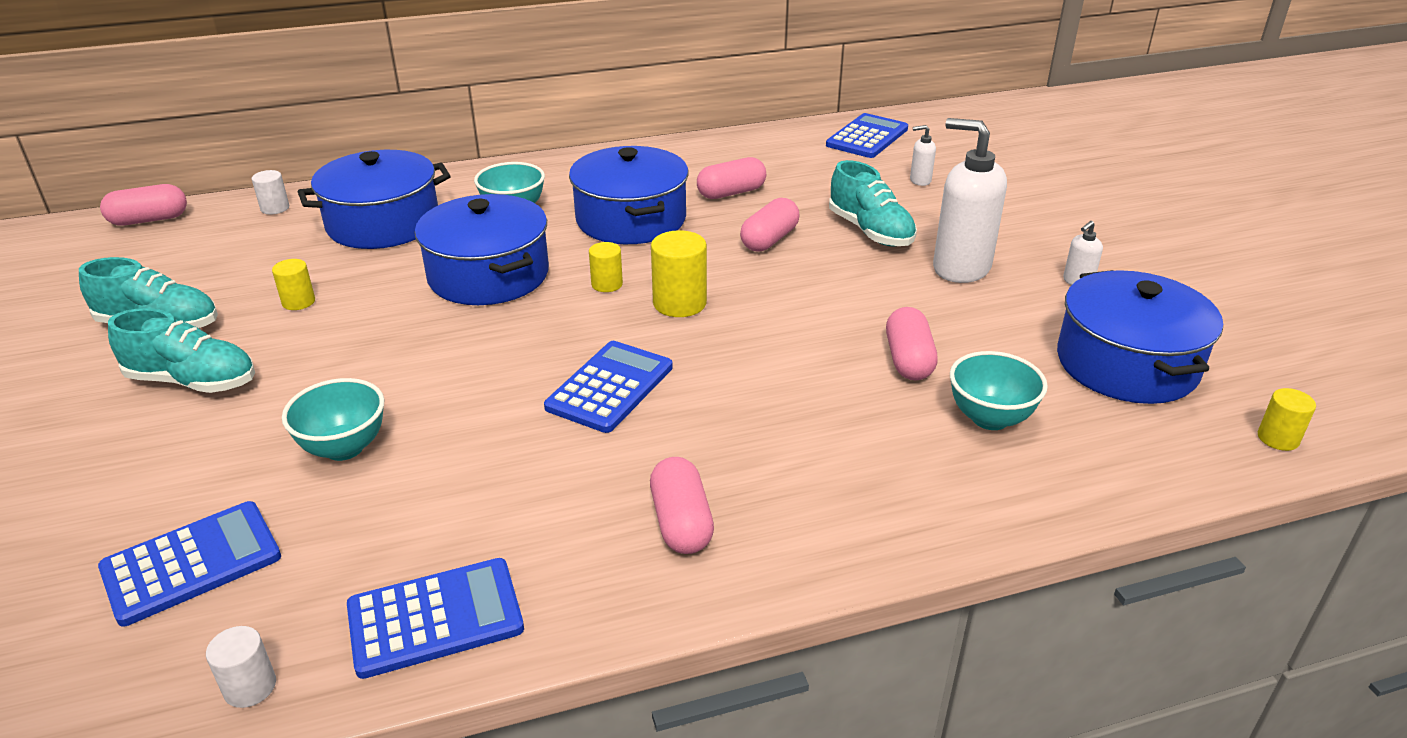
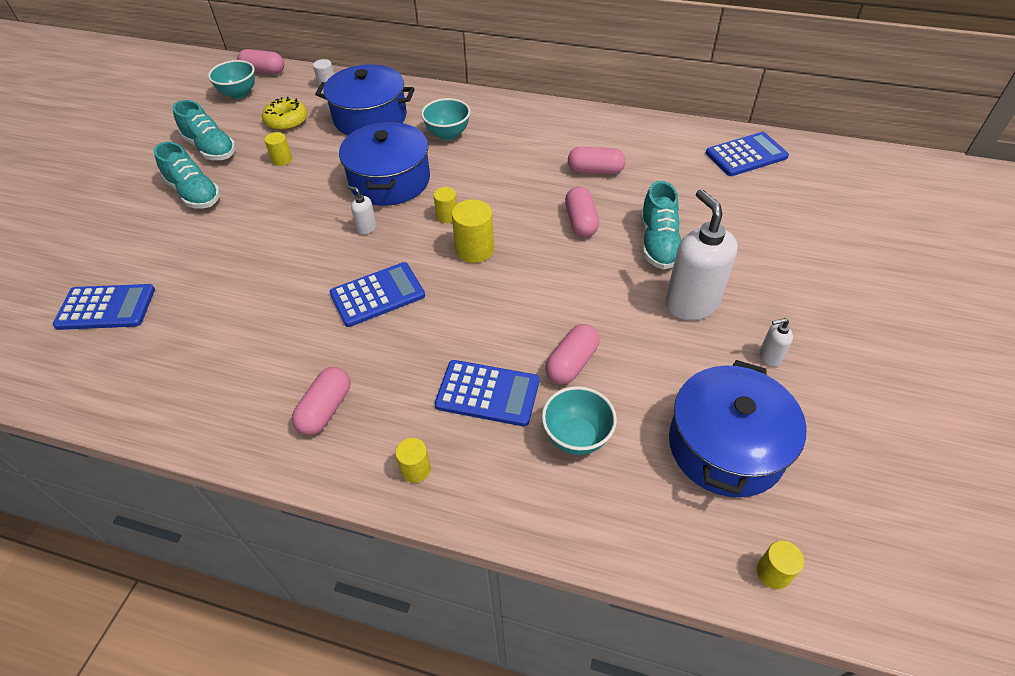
camera: 35 degrees right, 15 degrees up
white cylinder [206,626,276,708] -> none
turquoise bowl [282,378,384,461] -> turquoise bowl moved to [208,60,255,99]
blue calculator [347,558,524,679] -> blue calculator moved to [435,360,539,426]
blue pot [569,146,689,244] -> none
pink capsule [740,198,800,252] -> pink capsule turned 75 degrees counterclockwise [565,187,599,237]
white soap dispenser [910,125,936,186] -> white soap dispenser moved to [347,186,377,235]
none -> yellow donut [262,97,308,131]
none -> yellow cylinder [395,438,431,483]

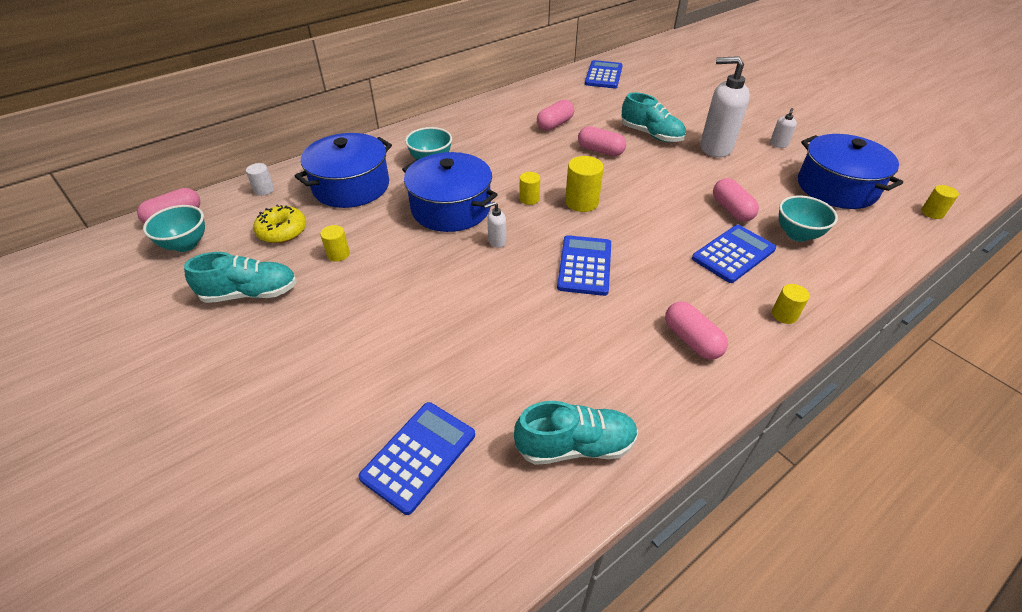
camera: 55 degrees left, 5 degrees down
turquoise shoe [154,142,220,209] -> turquoise shoe moved to [514,401,638,465]

